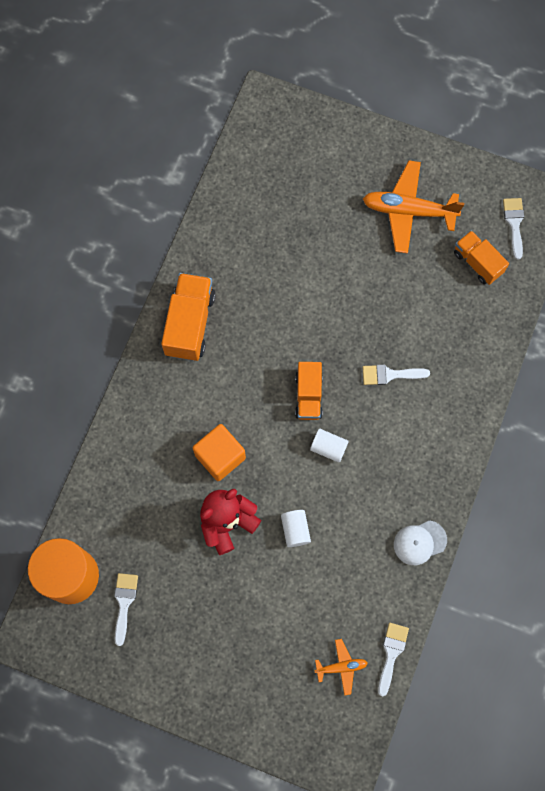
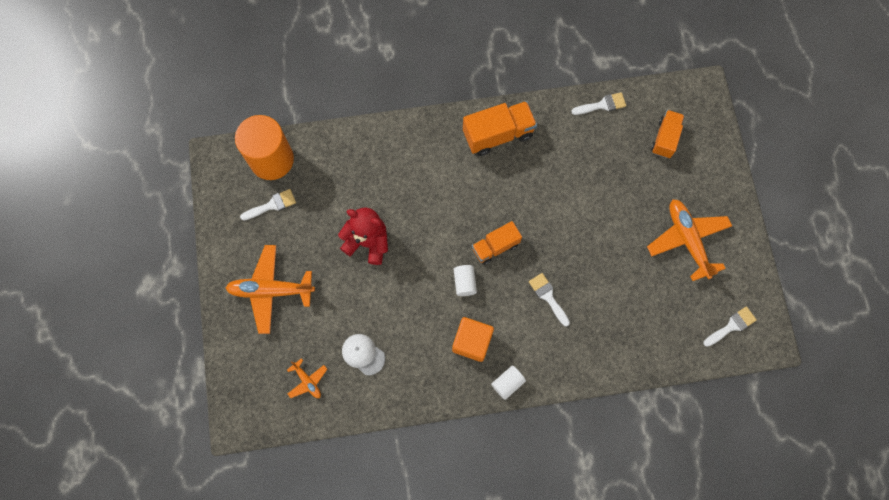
camera: 60 degrees right, 0 degrees up
orange cube [193,424,246,481] -> orange cube moved to [452,317,494,362]
white cylinder [281,510,311,547] -> white cylinder moved to [491,366,526,400]
white brush [378,623,409,696] -> white brush moved to [571,92,626,115]
white cap [394,520,447,565] -> white cap moved to [342,334,385,375]
orange truck [454,230,509,285] -> orange truck moved to [651,110,684,158]
none -> orange plane [226,245,315,334]

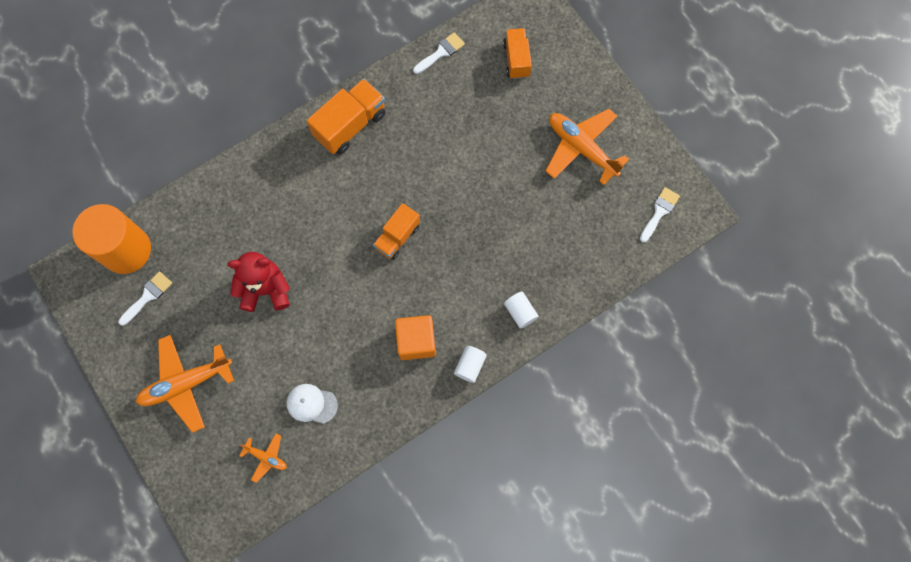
camera: 25 degrees left, 0 degrees up
white cylinder [454,265,477,296] -> white cylinder moved to [504,291,539,329]
white brush [529,273,570,327] -> none

